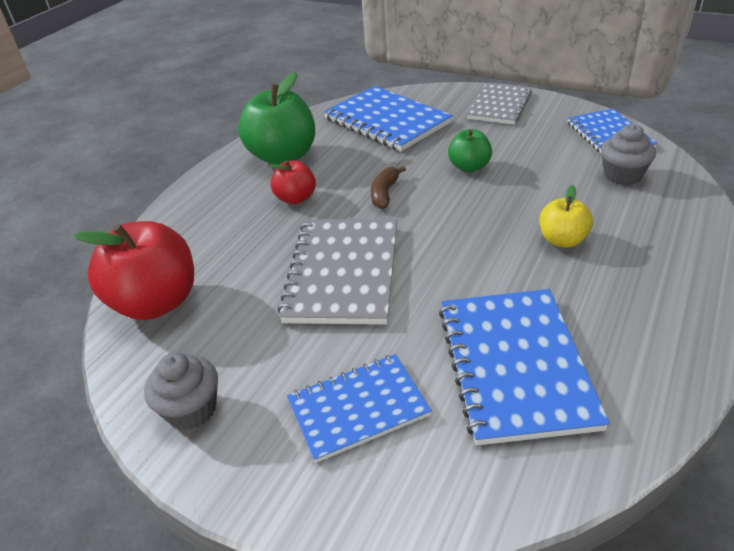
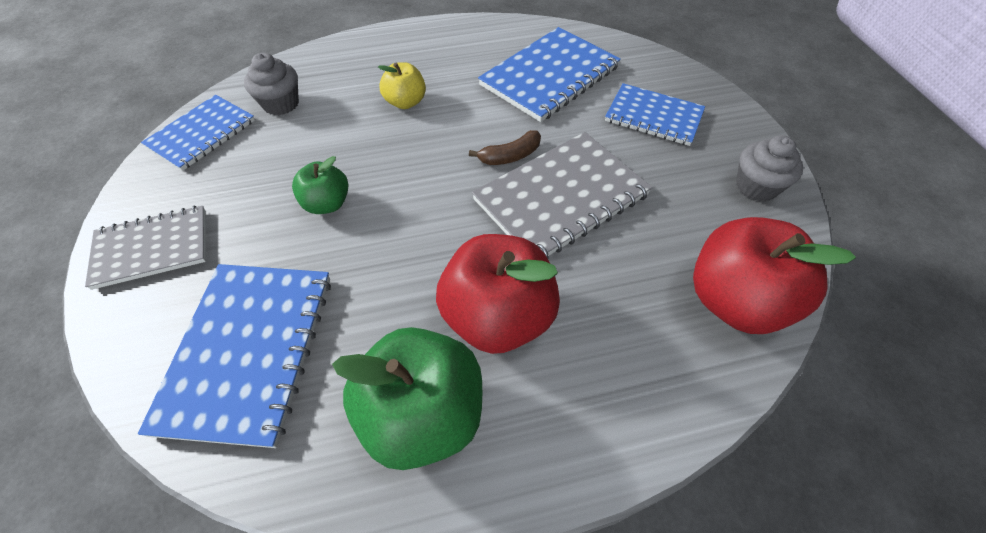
camera: 135 degrees left, 15 degrees up
red apple [269,160,316,204] -> red apple [436,234,560,354], size x1.86
brown banana [371,166,406,209] -> brown banana moved to [469,130,541,165]

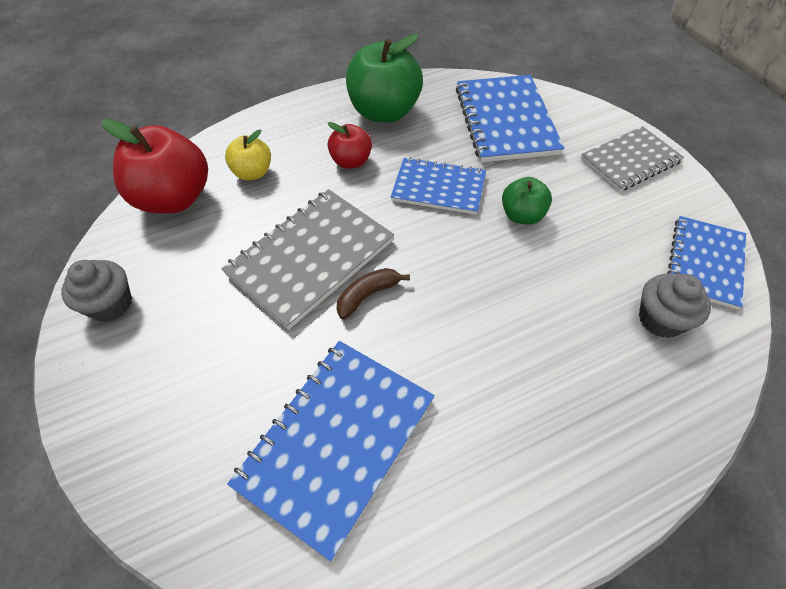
camera: 170 degrees right, 0 degrees up
yellow apple [378,62,426,109] -> yellow apple moved to [225,129,271,180]
red apple [436,234,560,354] -> red apple [328,122,372,169], size x0.54
blue notebook [605,83,705,146] -> blue notebook moved to [391,157,486,215]

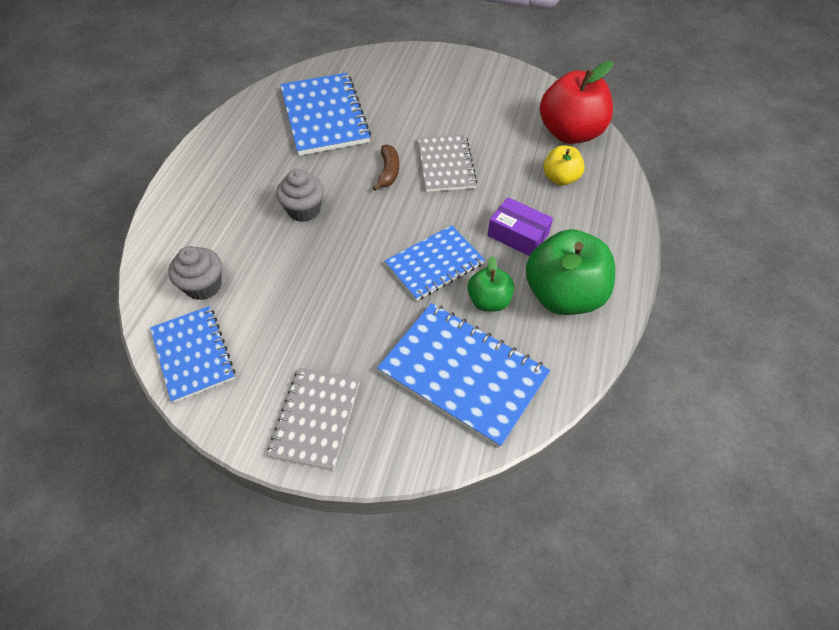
camera: 130 degrees right, 0 degrees up
grey cupcake [61,260,132,322] -> grey cupcake moved to [276,169,324,222]
grey notebook [221,189,394,330] -> grey notebook [418,135,477,192], size x0.66
red apple [328,122,372,169] -> purple box [488,197,553,256]
green apple [502,177,552,225] -> green apple moved to [467,256,514,312]

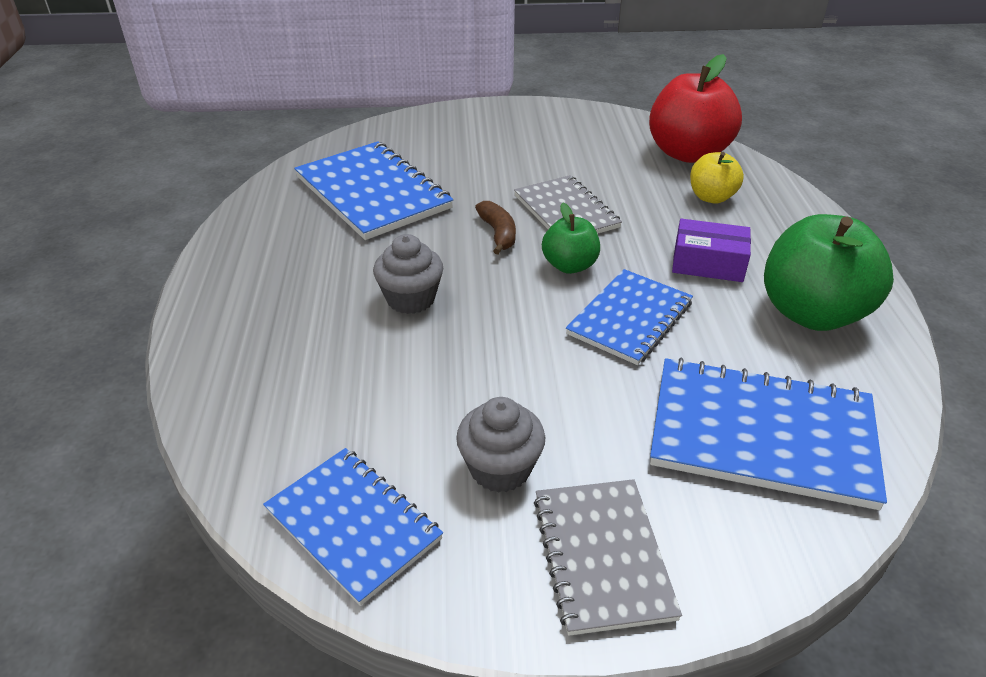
camera: 20 degrees left, 15 degrees down
grey cupcake [168,246,222,300] -> grey cupcake moved to [456,397,545,493]
green apple [467,256,514,312] -> green apple moved to [542,203,600,274]

